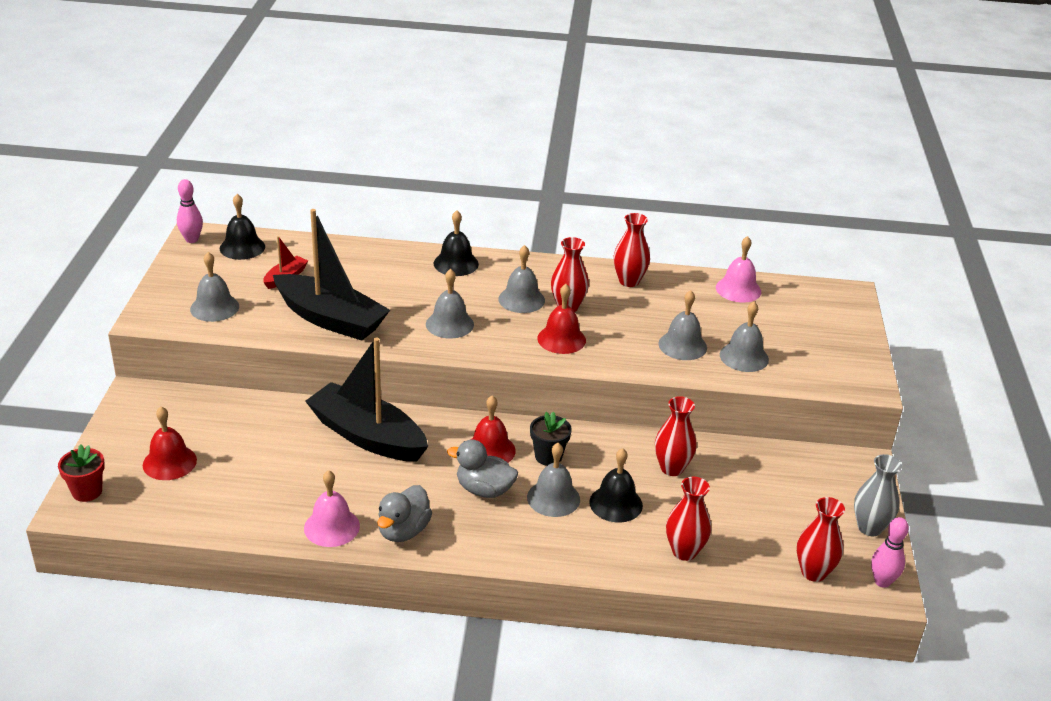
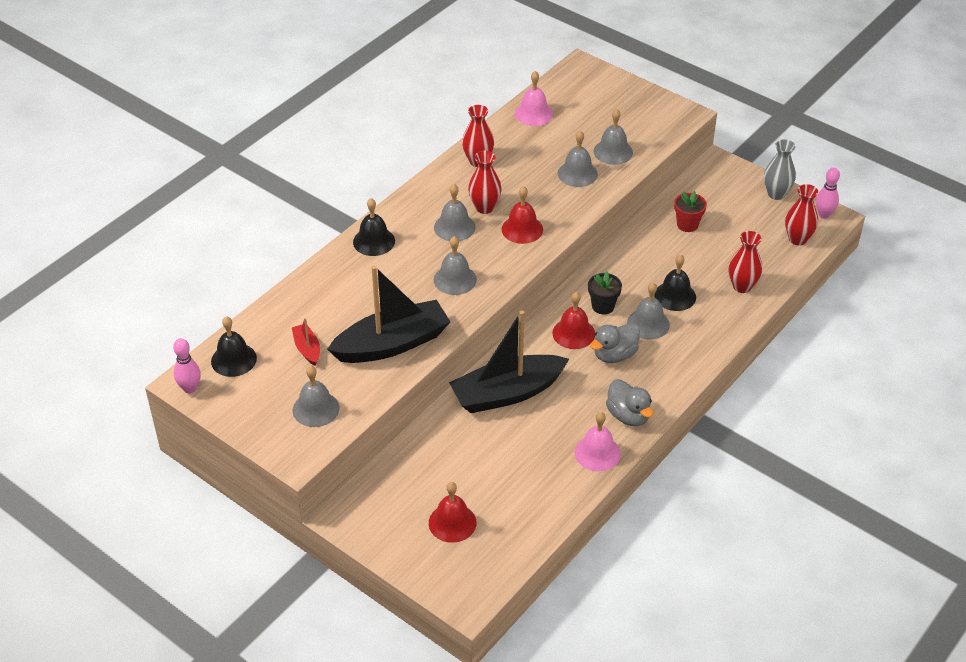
camera: 55 degrees left, 10 degrees up
red flower pot [58,445,105,502] -> red flower pot moved to [674,191,707,232]
red vase [655,396,697,476] -> none

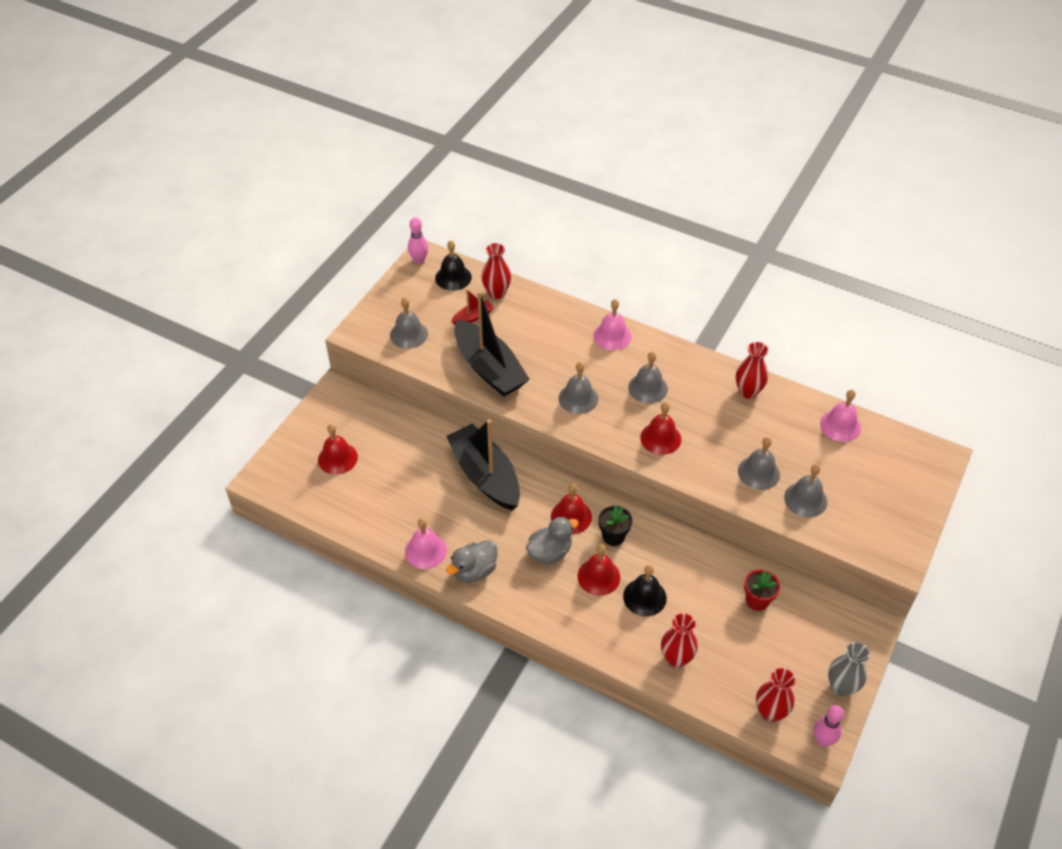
camera: 80 degrees right, 5 degrees up
black bell [353,198,395,256] -> pink bell [593,299,631,350]
red vase [468,150,502,214] -> red vase moved to [481,243,511,299]
grey duck [590,323,640,363] -> grey duck turned 105 degrees clockwise [526,517,579,564]
grey bell [627,283,670,340] -> red bell [578,544,620,596]

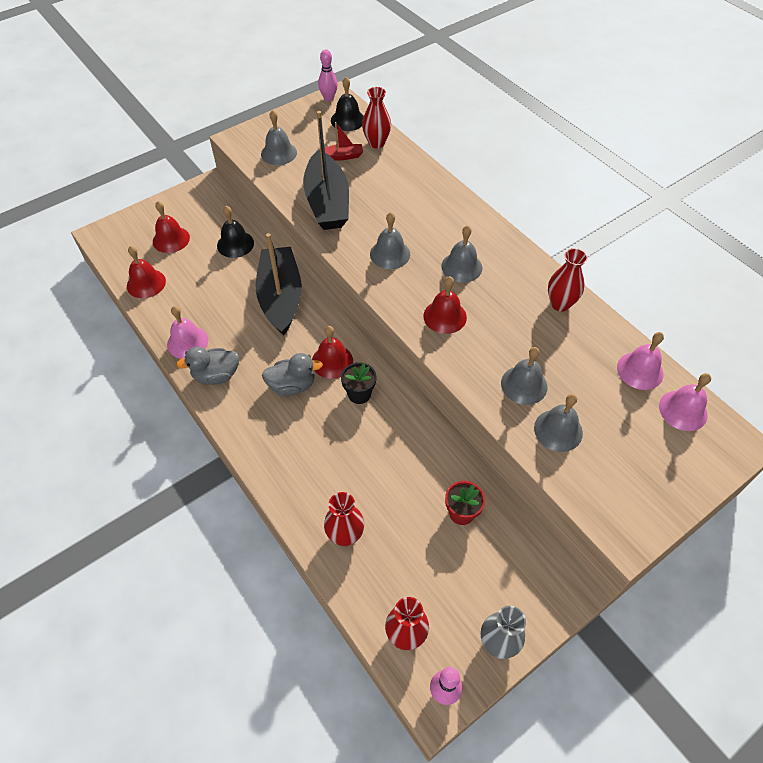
camera: 25 degrees right, 5 degrees up
red bell [578,544,620,596] -> red bell moved to [127,246,166,298]
pink bell [593,299,631,350] -> pink bell moved to [659,373,711,431]
black bell [623,565,667,616] -> black bell moved to [217,206,254,258]

